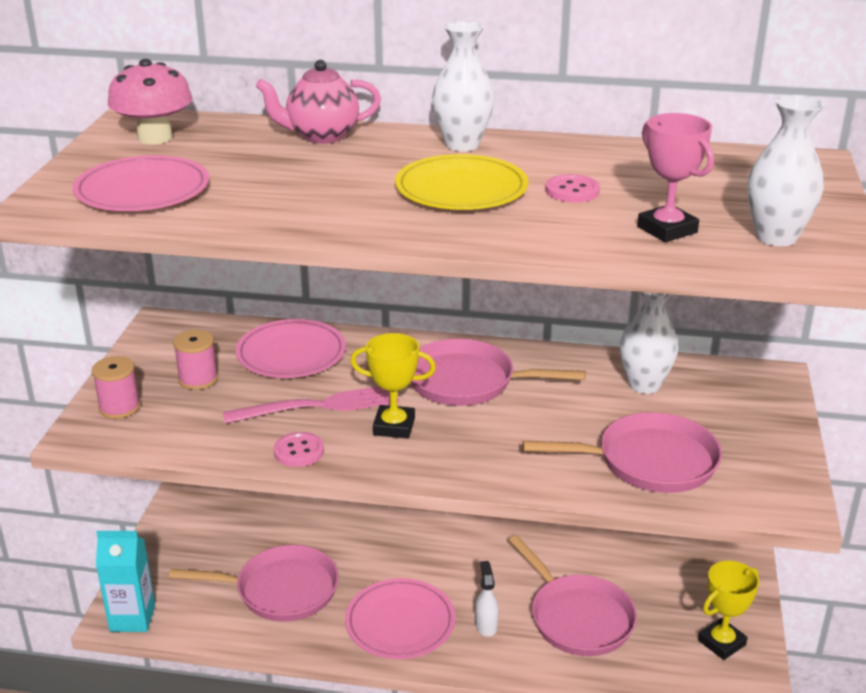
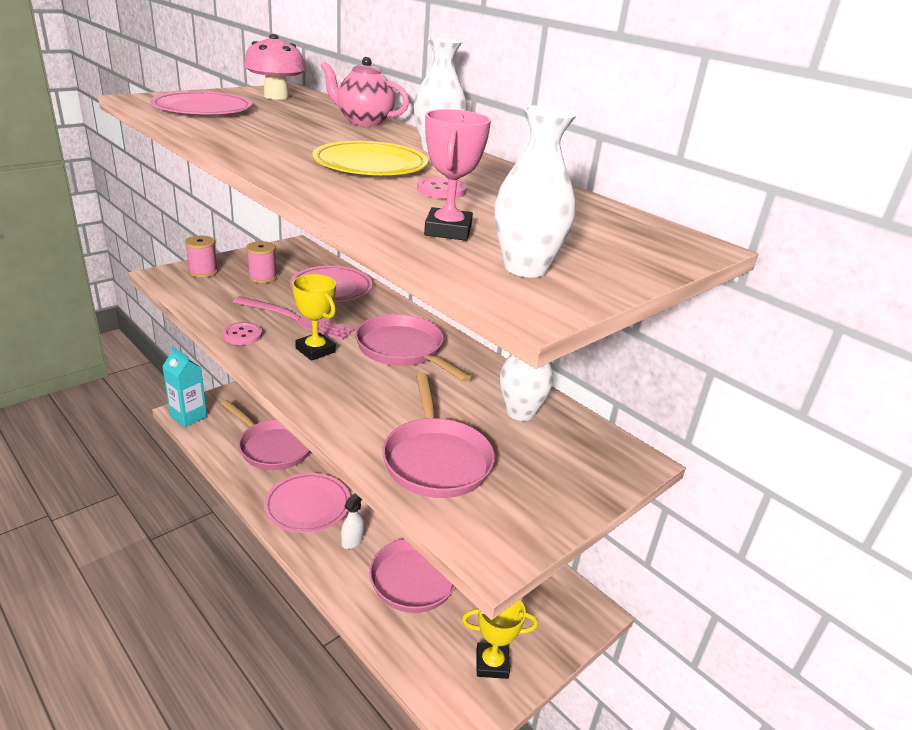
camera: 35 degrees right, 0 degrees up
pink pan [522,412,722,493] -> pink pan turned 45 degrees clockwise [382,373,495,498]

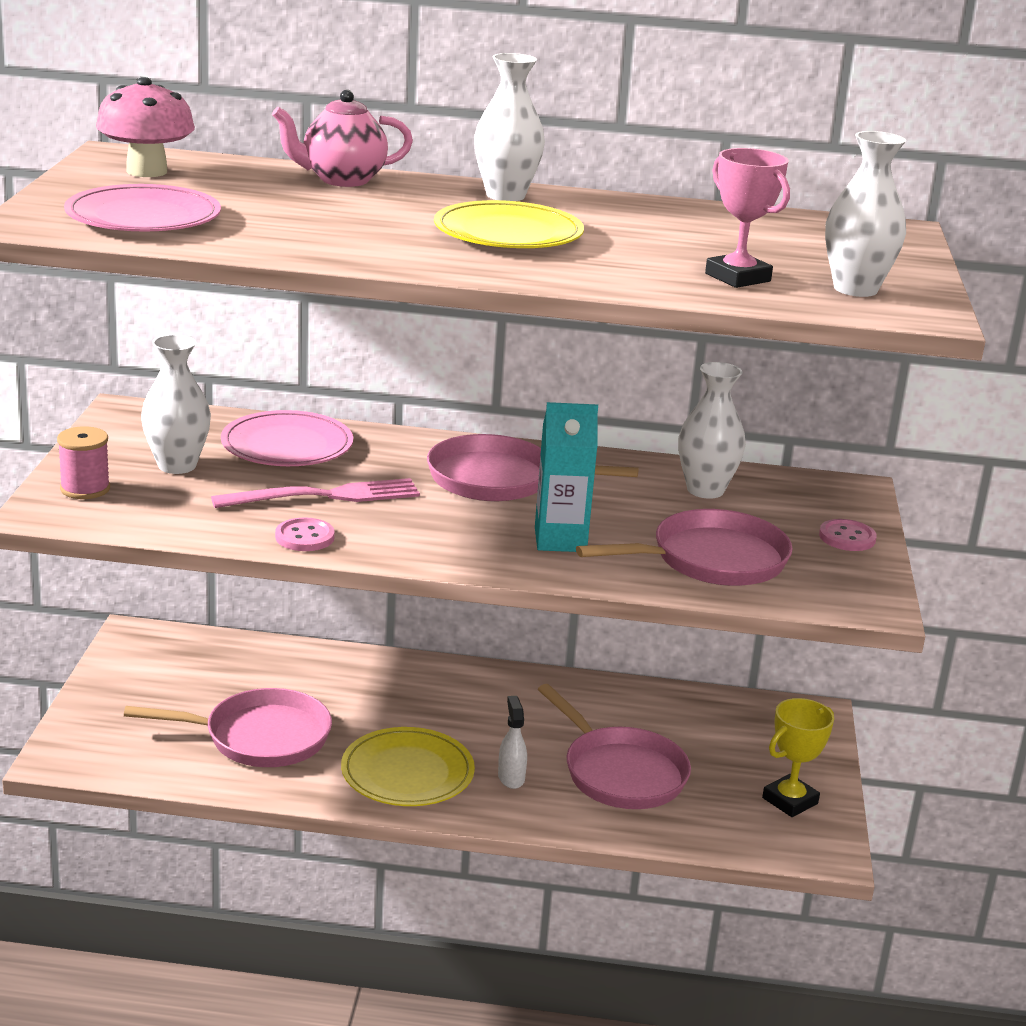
camera: 40 degrees left, 5 degrees down
turquoise carton [162,346,207,427] -> turquoise carton moved to [535,402,598,552]
pink spool [246,241,277,283] -> white vase [141,334,211,474]
pink plate [264,473,350,533] -> yellow plate [341,727,475,806]
yellow trophy [292,274,336,361] -> none
pink pan [382,373,495,498] -> pink pan turned 60 degrees counterclockwise [576,509,793,586]
pink button [417,177,467,199] -> pink button moved to [819,519,877,551]

